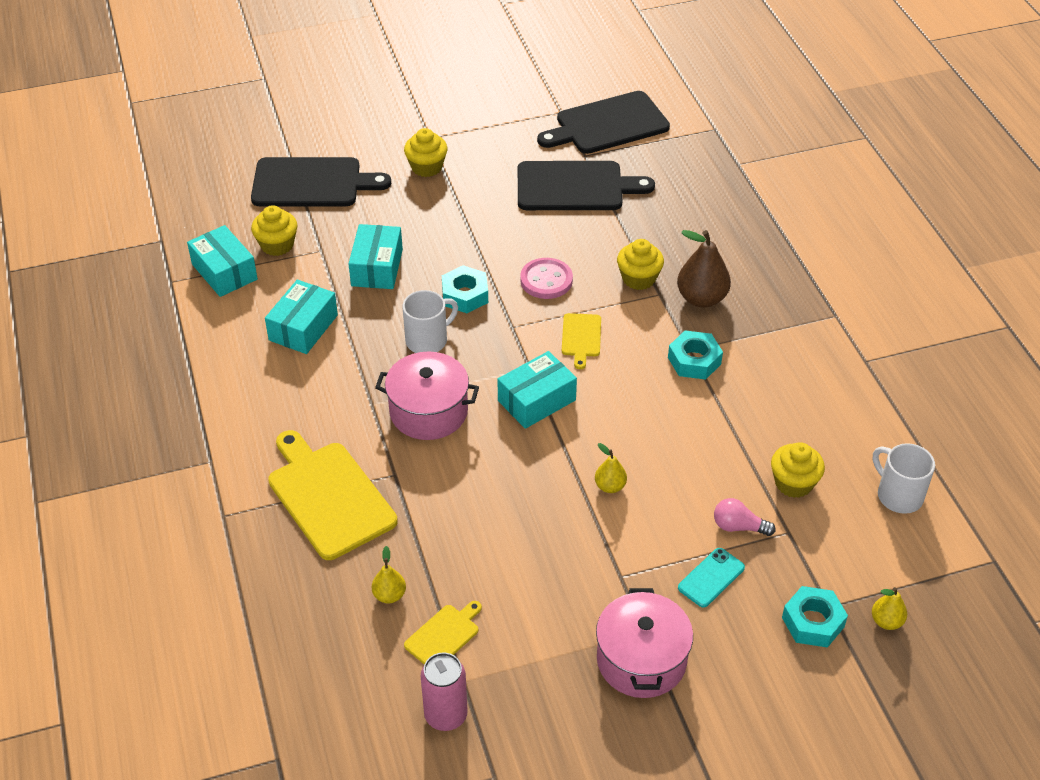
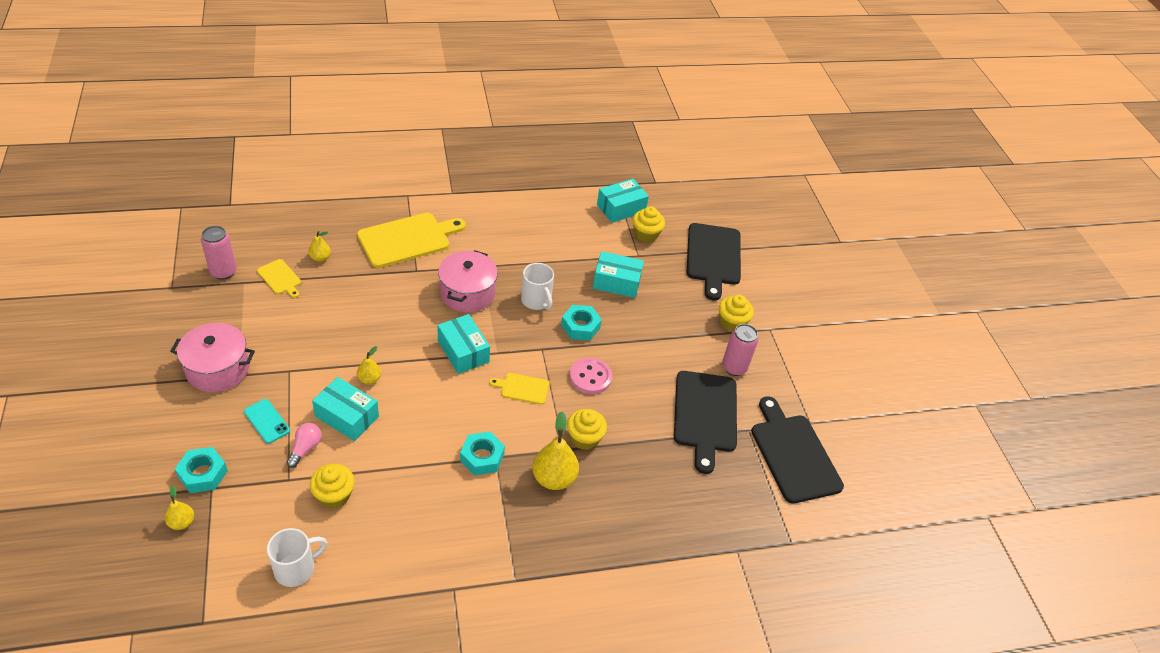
camera: 90 degrees right, 0 degrees up
turquoise box [265,280,338,354] -> turquoise box moved to [312,377,379,441]
brown pear [677,230,731,308] -> yellow pear [532,412,579,490]
none -> pink can [722,324,758,376]

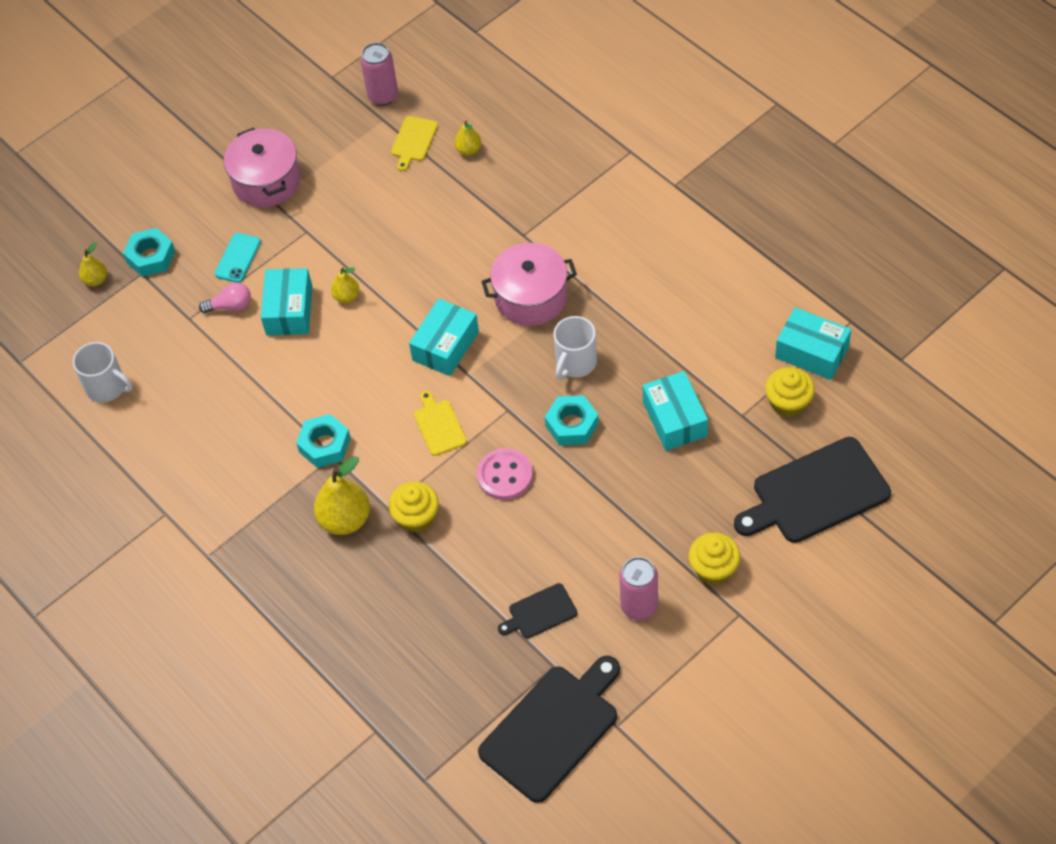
camera: 70 degrees right, 10 degrees up
yellow cupcake [310,464,355,509] -> none
yellow cutting board [357,213,466,268] -> none
black cutting board [674,371,737,474] -> black cutting board [498,583,577,639], size x0.49

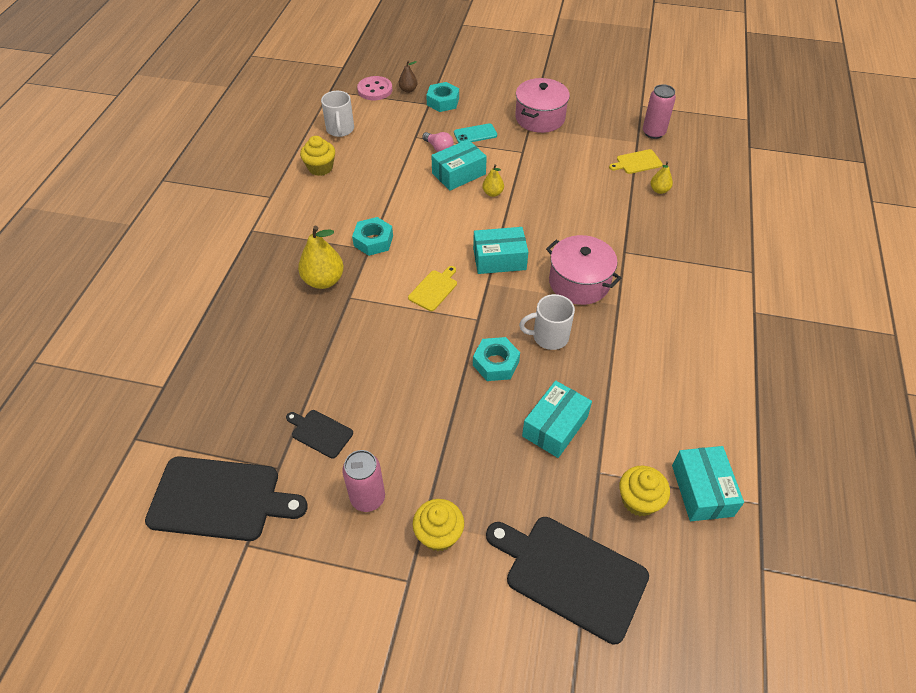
camera: 50 degrees right, 5 degrees down
yellow pear [79,243,107,286] -> brown pear [399,61,418,93]
yellow cupcake [389,482,439,533] -> yellow cupcake moved to [300,136,335,176]
pink button [477,448,533,500] -> pink button moved to [357,76,392,100]

